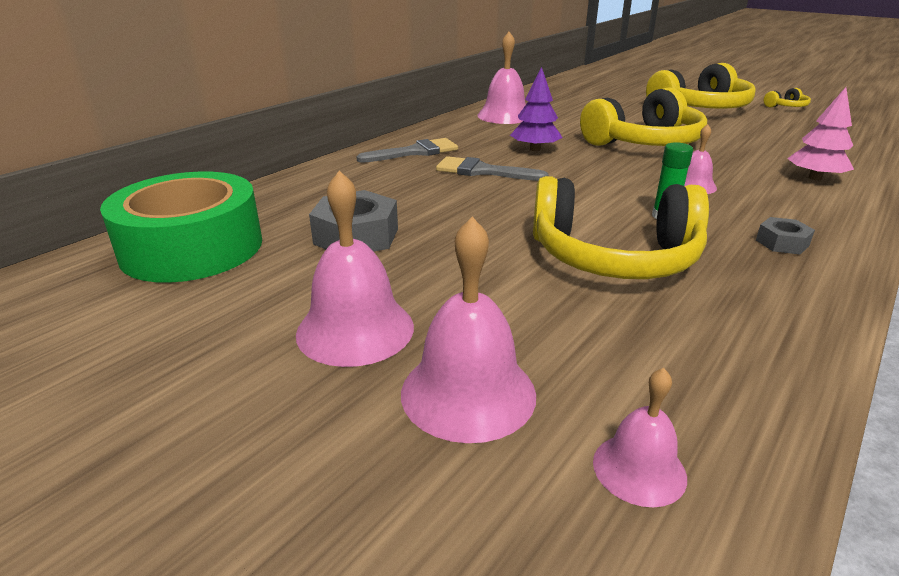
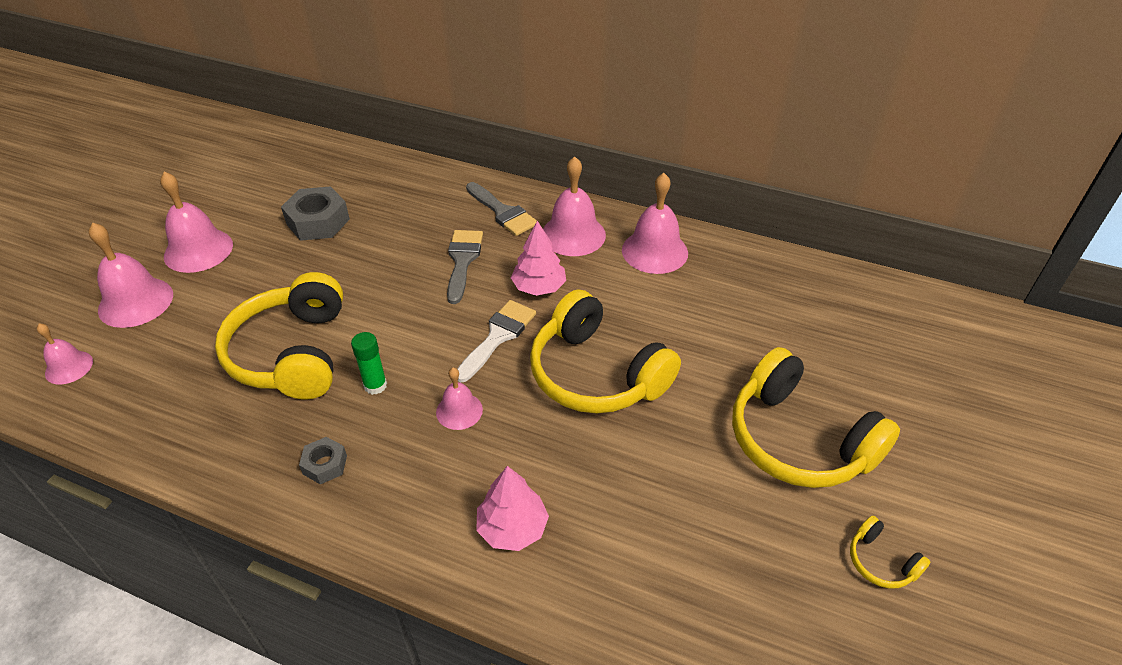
camera: 75 degrees right, 15 degrees up
green tape [100,171,262,283] -> none
purple tree [510,67,562,151] -> pink tree [511,221,566,296]
none -> white brush [457,300,536,382]
none -> pink bell [543,156,606,256]

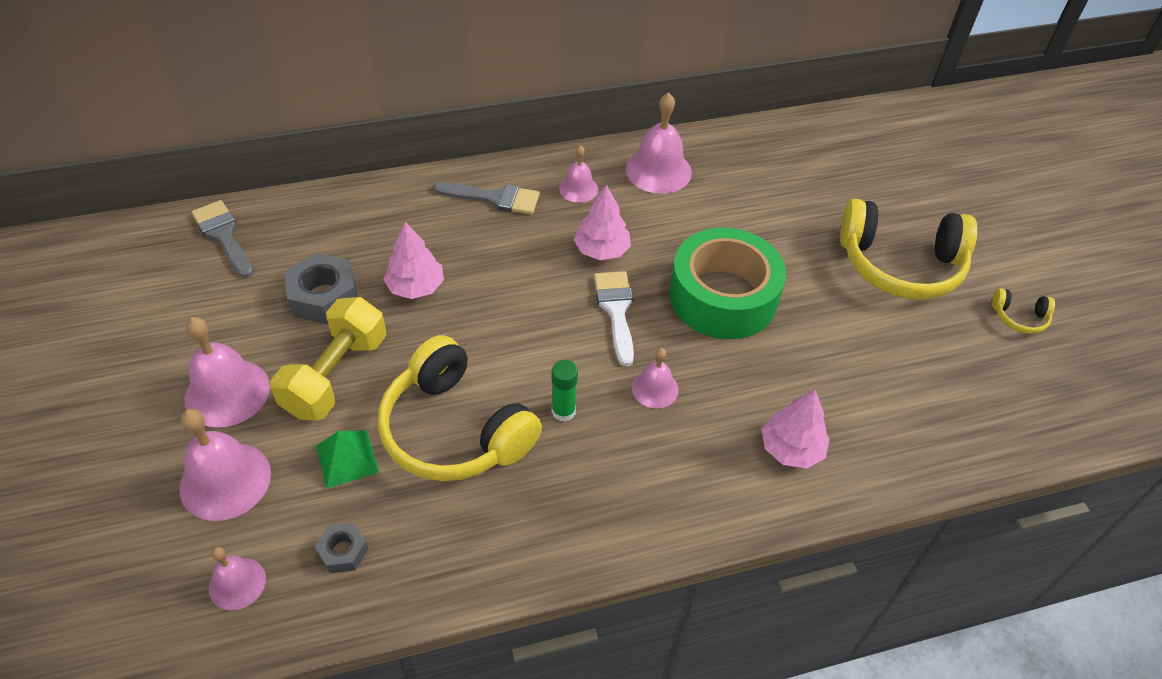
camera: 40 degrees left, 5 degrees up
grey nut [299,437,347,484] -> grey nut moved to [314,523,368,573]
grey brush [447,230,483,304] -> grey brush moved to [191,200,254,278]
yellow headphones [530,289,681,414] -> green tape [669,228,786,339]
pink bell [543,156,606,256] -> pink bell [559,145,598,203], size x0.58
none -> yellow dumbbell [270,297,386,421]
none -> green pyramid [316,431,379,489]
none -> pink tree [383,222,444,299]

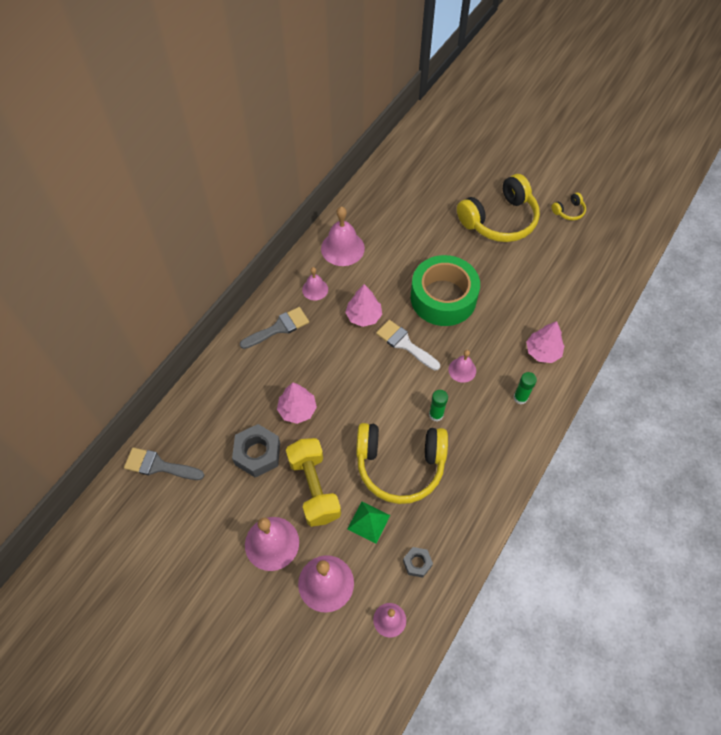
camera: 40 degrees left, 10 degrees up
none -> green glue stick [513,372,537,404]

